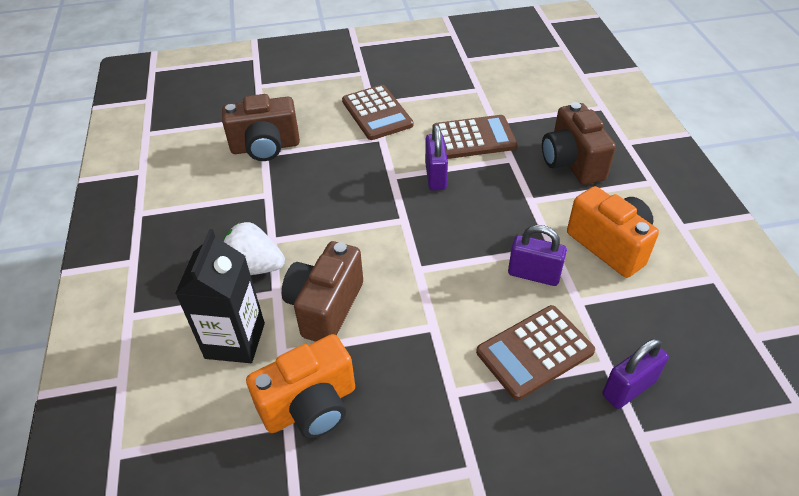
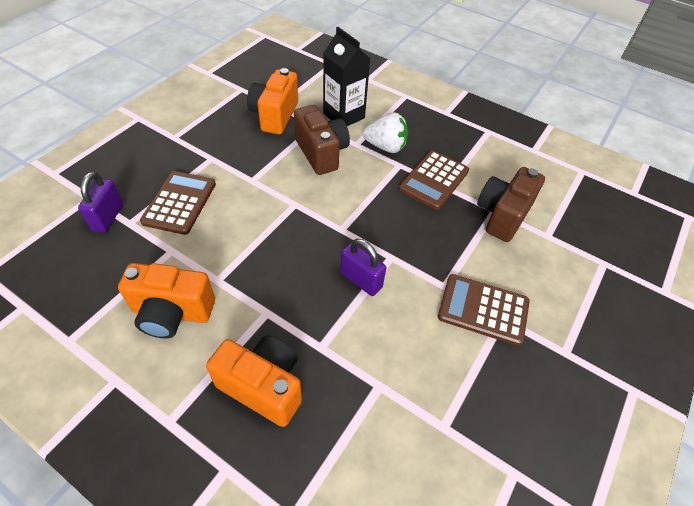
camera: 130 degrees right, 5 degrees up
white strawberry [223,222,285,275] -> white strawberry turned 45 degrees clockwise [362,112,408,153]
brown calculator [433,115,517,159] -> brown calculator moved to [398,150,469,210]
purple padlock [508,225,567,286] -> none
brown camera [542,102,616,185] -> orange camera [206,335,302,427]

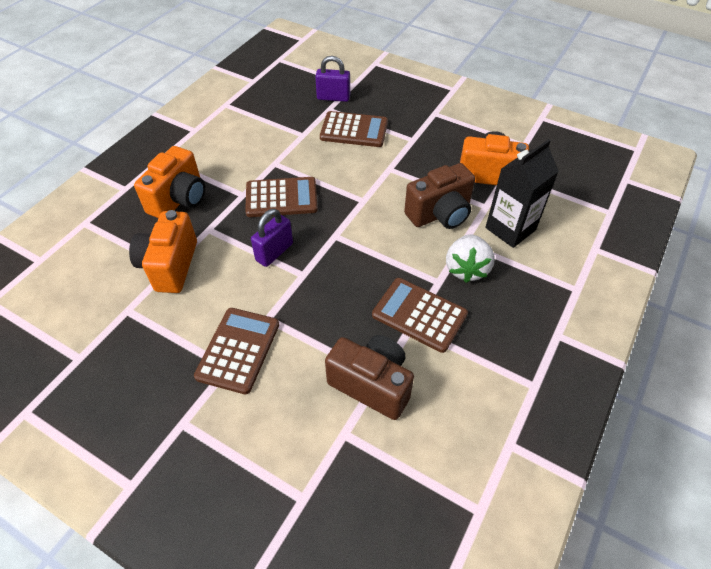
camera: 90 degrees right, 0 degrees up
orange camera [118,263,215,338] -> orange camera moved to [129,210,197,293]
none -> brown calculator [245,177,318,217]

